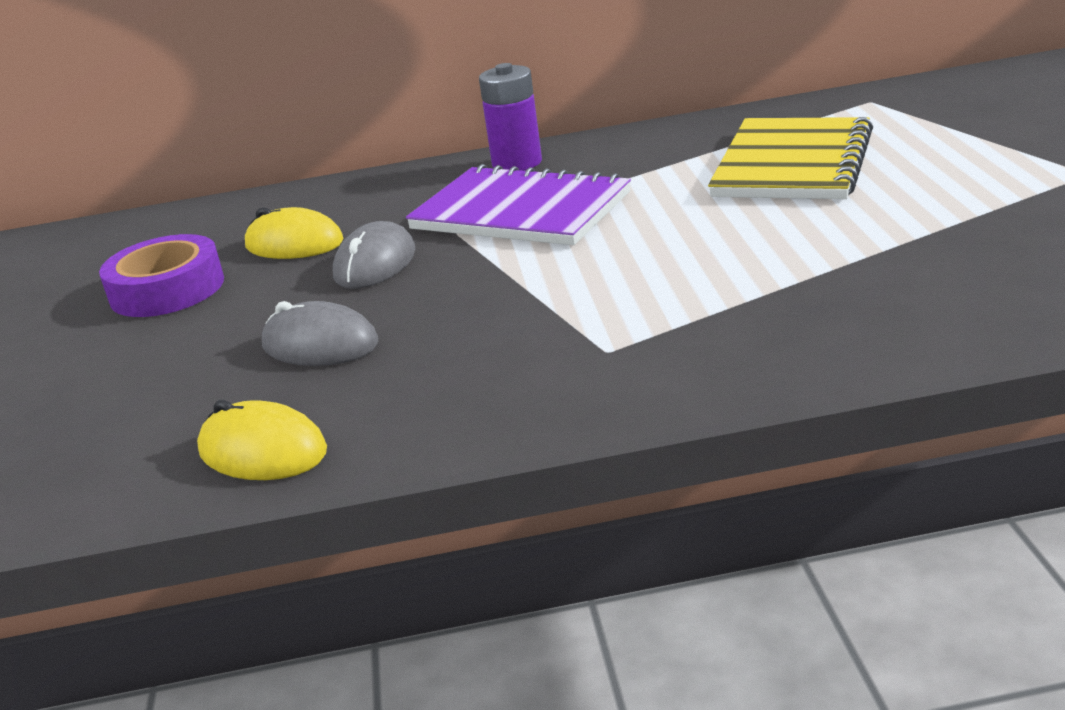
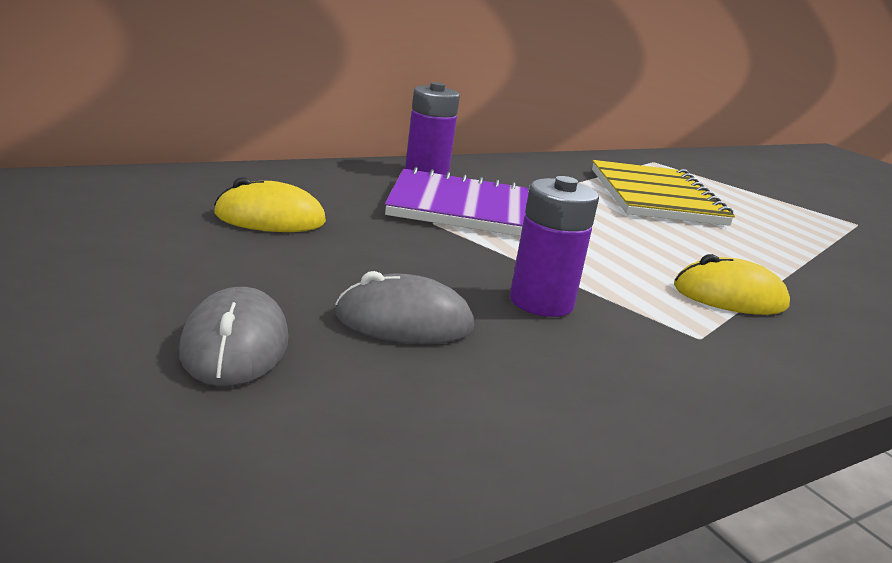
camera: 30 degrees left, 5 degrees down
purple tape [99,234,224,317] -> none
yellow mouse [197,400,327,480] -> yellow mouse moved to [674,254,790,315]
grey mouse [333,221,415,289] -> grey mouse moved to [179,287,288,387]
none -> purple battery [510,176,599,317]

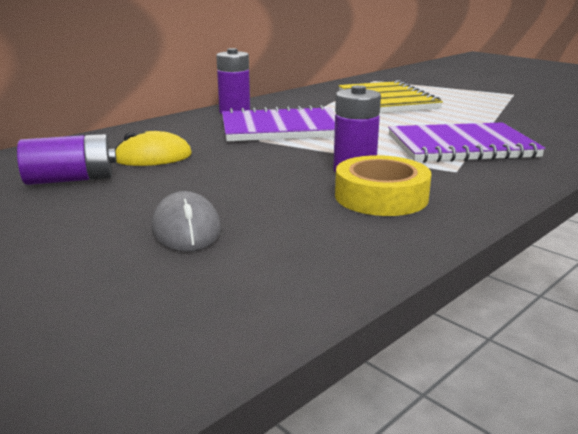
camera: 10 degrees left, 0 degrees up
grey mouse [335,271,474,344] -> none
yellow mouse [674,254,790,315] -> purple notebook [388,122,545,163]
none -> purple battery [17,134,117,185]
none -> yellow tape [335,155,432,216]

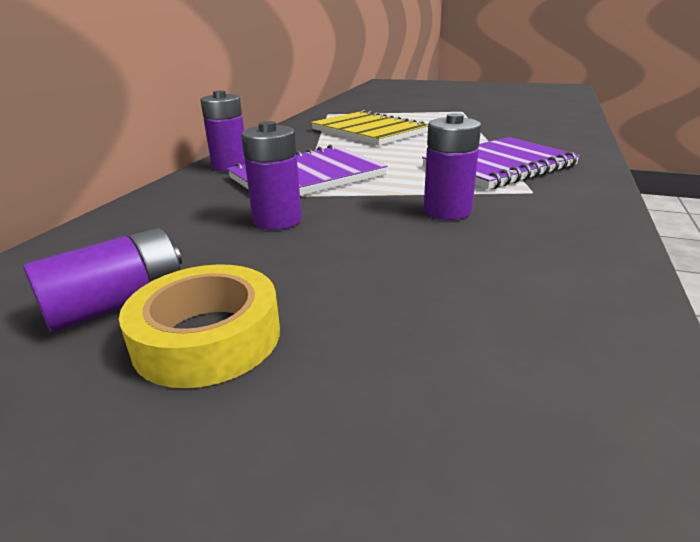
camera: 25 degrees left, 5 degrees up
yellow mouse [115,131,192,166] -> none
grey mouse [152,191,221,252] -> none
yellow tape [335,155,432,216] -> yellow tape moved to [119,264,280,388]
none -> purple battery [241,121,302,230]

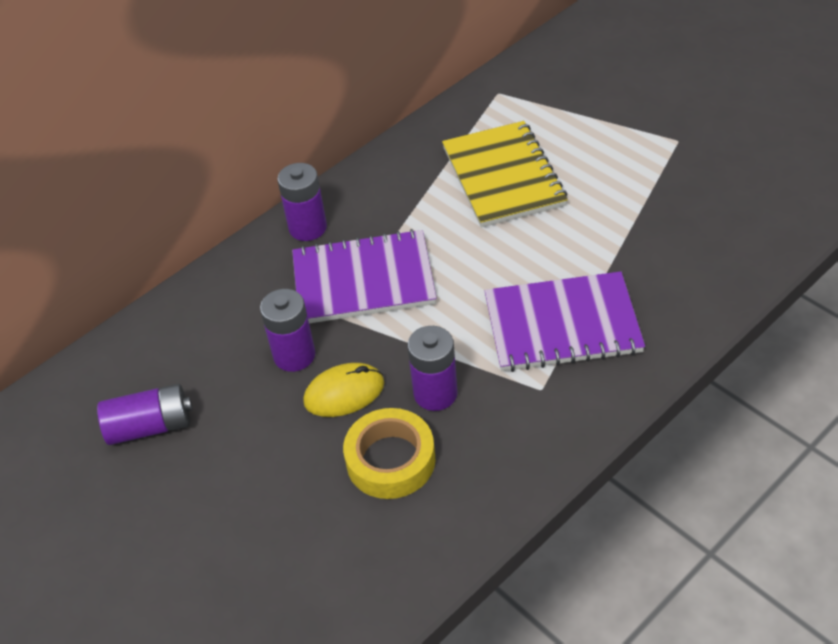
camera: 30 degrees right, 20 degrees up
yellow tape [119,264,280,388] -> yellow tape moved to [343,408,436,499]
none -> yellow mouse [303,363,384,417]

